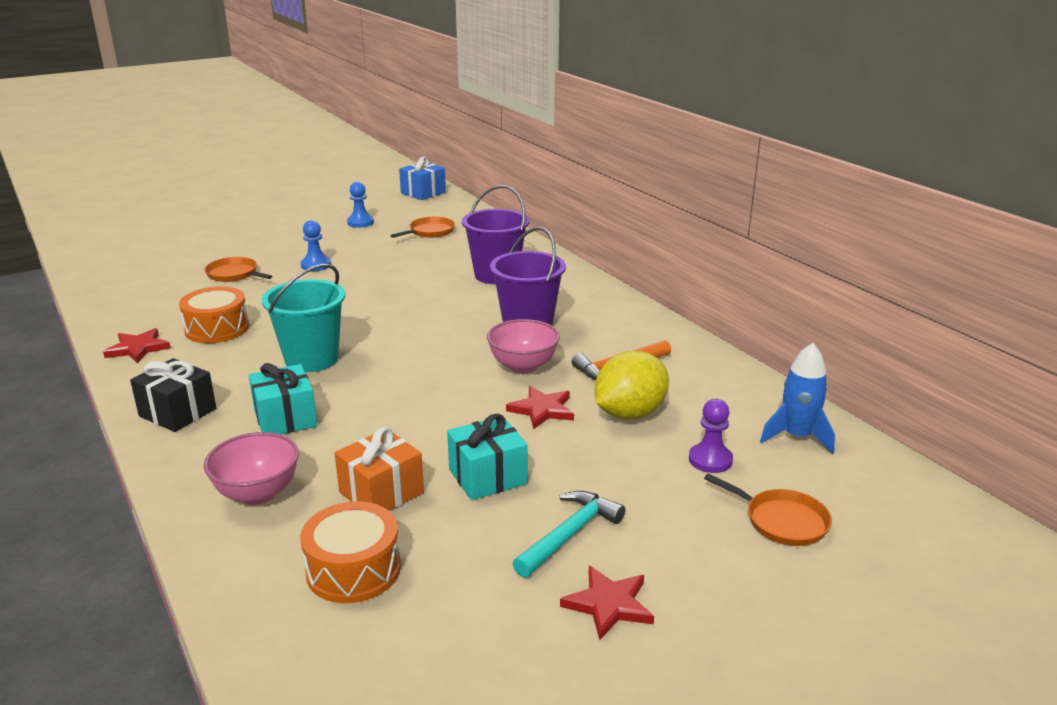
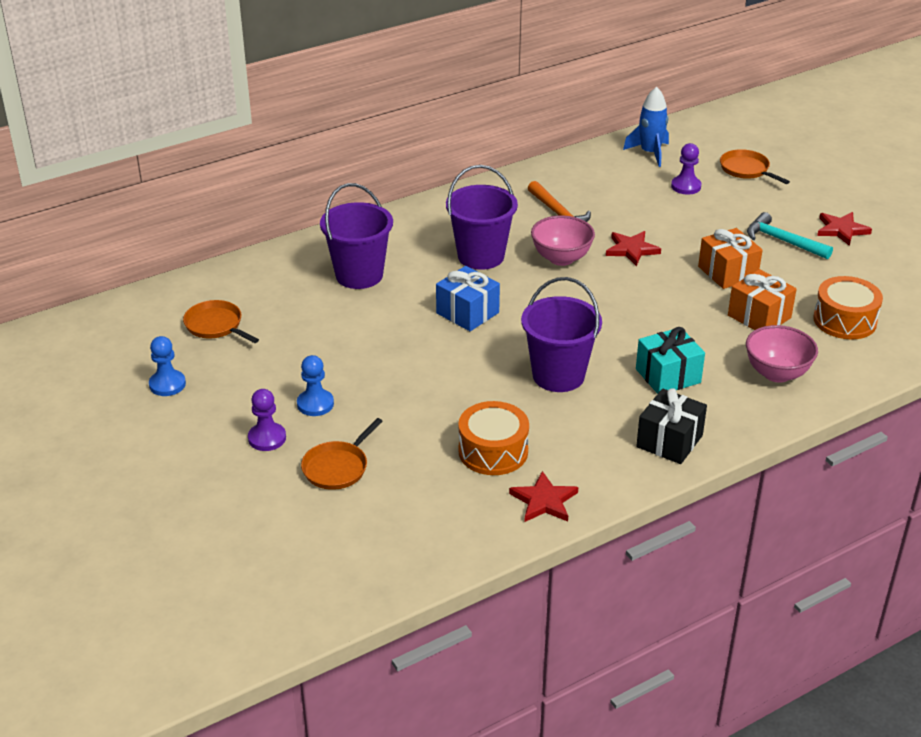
camera: 90 degrees left, 10 degrees up
turquoise bucket [262,264,345,372] -> purple bucket [521,277,602,392]
blue gift [399,156,446,200] -> blue gift moved to [436,266,500,331]
turquoise gift [447,414,527,500] -> orange gift [698,228,763,289]
yellow lemon [595,351,669,420] -> none
orange pan [704,473,832,546] -> orange pan turned 75 degrees counterclockwise [720,149,790,184]
none -> purple pawn [248,389,286,451]

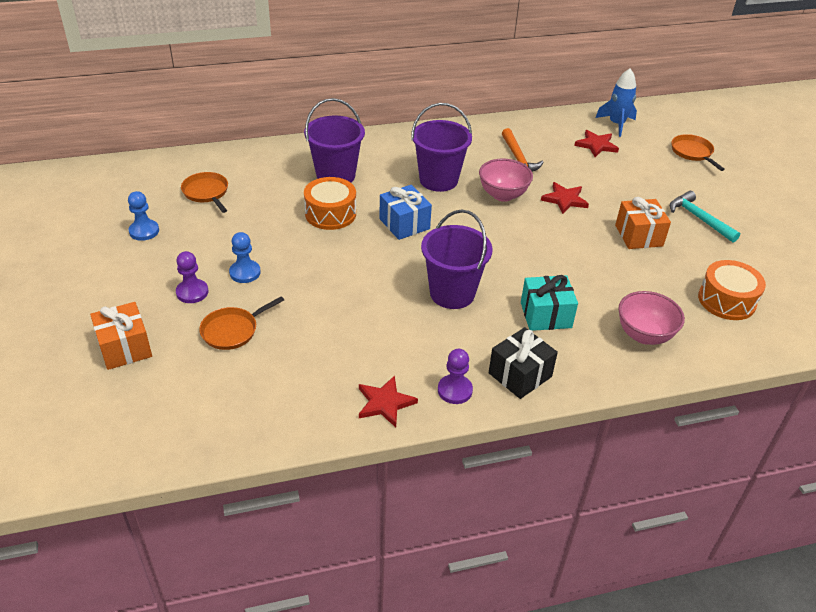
camera: 15 degrees right, 5 degrees up
orange drum [458,401,529,475] -> orange drum moved to [304,177,356,230]
purple pawn [671,143,701,195] -> purple pawn moved to [438,349,473,404]
orange gift [728,269,797,330] -> orange gift moved to [90,302,152,370]
red star [817,212,872,246] -> red star moved to [574,130,619,157]

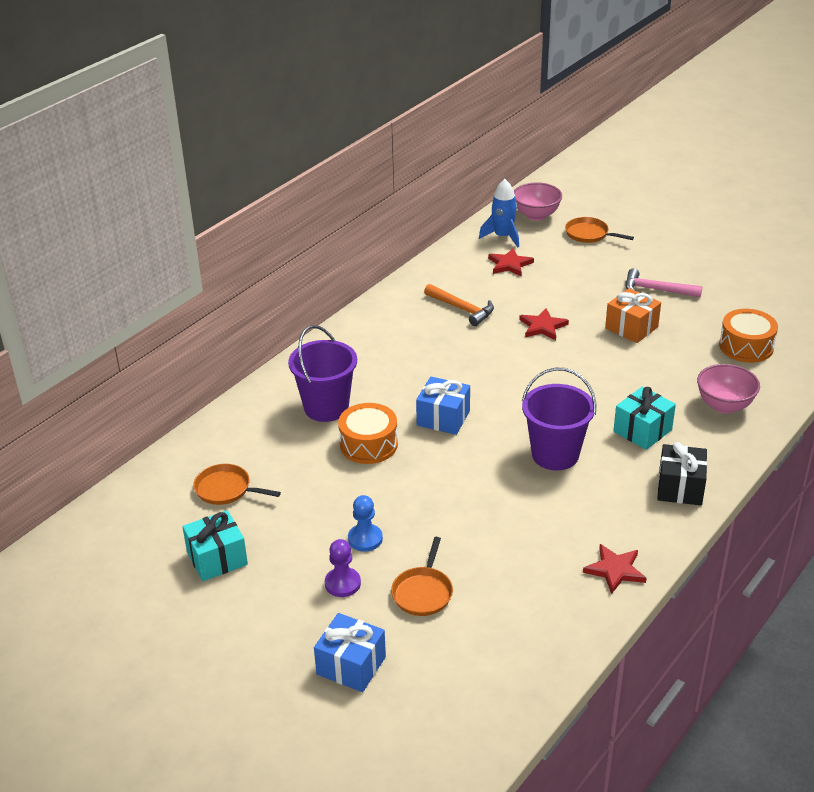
camera: 35 degrees left, 5 degrees down
orange gift [90,302,152,370] -> blue gift [314,613,386,692]
blue pawn [128,191,159,241] -> turquoise gift [182,510,248,581]
purple bucket [411,103,472,192] -> none
purple pawn [438,349,473,404] -> none
pink bowl [479,158,533,202] -> pink bowl moved to [514,182,562,221]
turquoise hammer [670,191,740,243] -> pink hammer [625,268,703,298]

